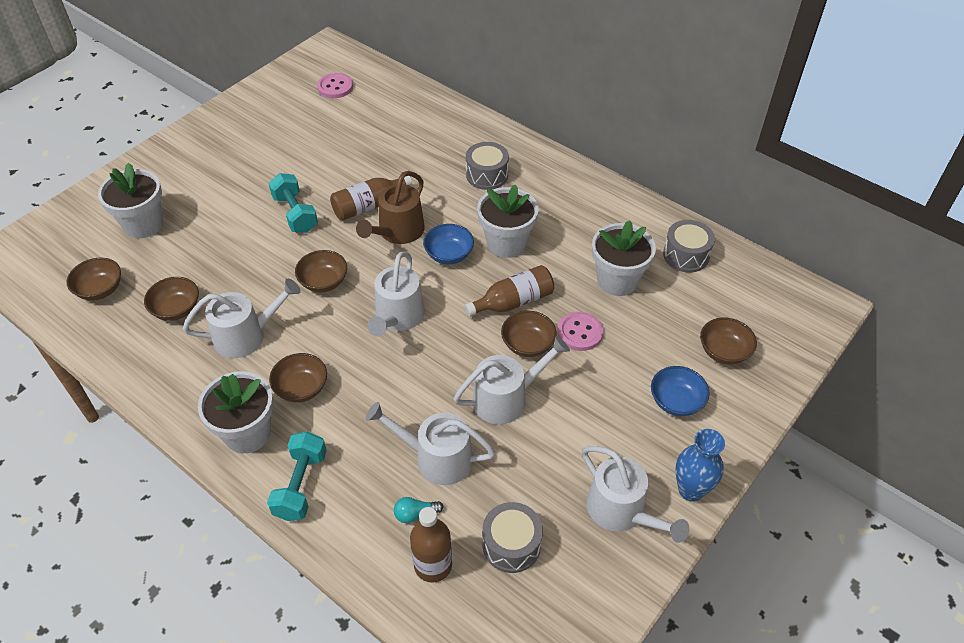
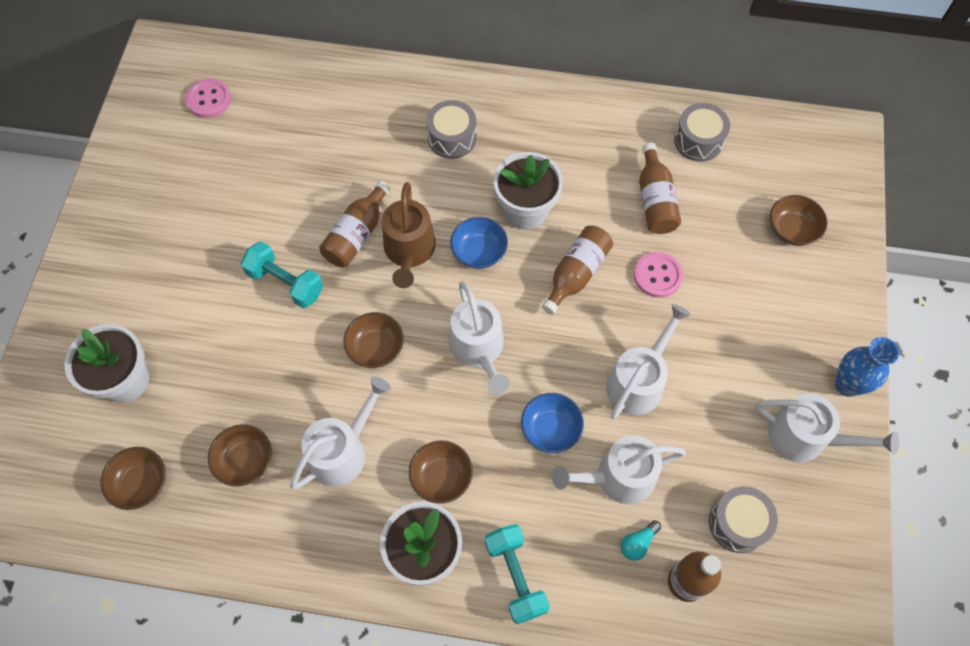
camera: 30 degrees left, 15 degrees up
brown bowl [501,311,556,357] -> none
white flower pot [592,220,656,296] -> brown bottle [639,143,681,234]
blue bowl [651,366,710,416] -> blue bowl moved to [521,393,584,453]

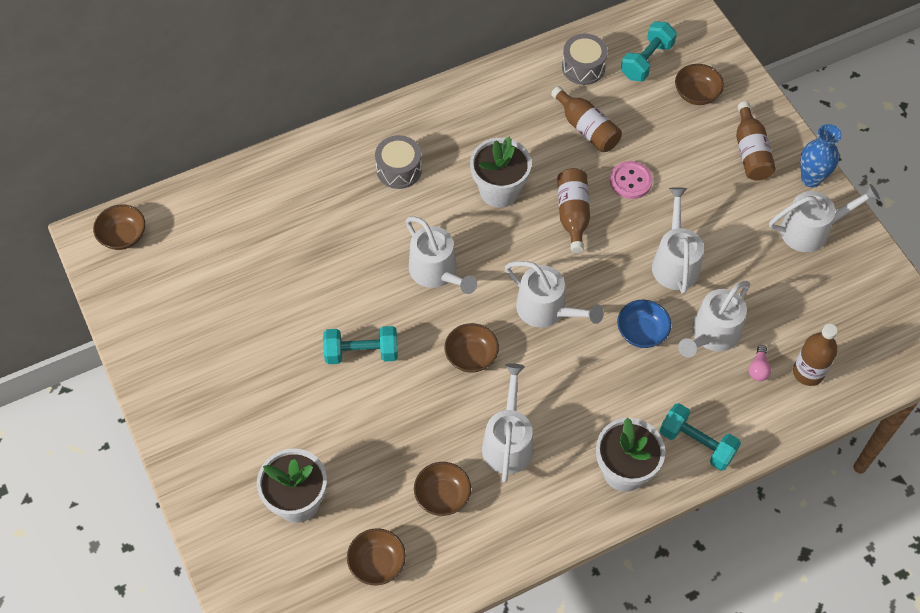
camera: 35 degrees left, 5 degrees down
pink button [185,79,231,118] -> none
brown bottle [319,181,390,267] -> brown bottle moved to [736,101,776,181]
brown watering can [382,182,436,288] -> white watering can [406,217,477,294]
brown bowl [409,441,473,504] -> brown bowl moved to [93,204,145,250]
blue bowl [450,217,508,269] -> none
turquoise light bulb [621,520,661,561] -> pink light bulb [749,345,771,381]
grey drum [709,486,778,553] -> none
none -> turquoise dumbbell [621,22,677,81]

